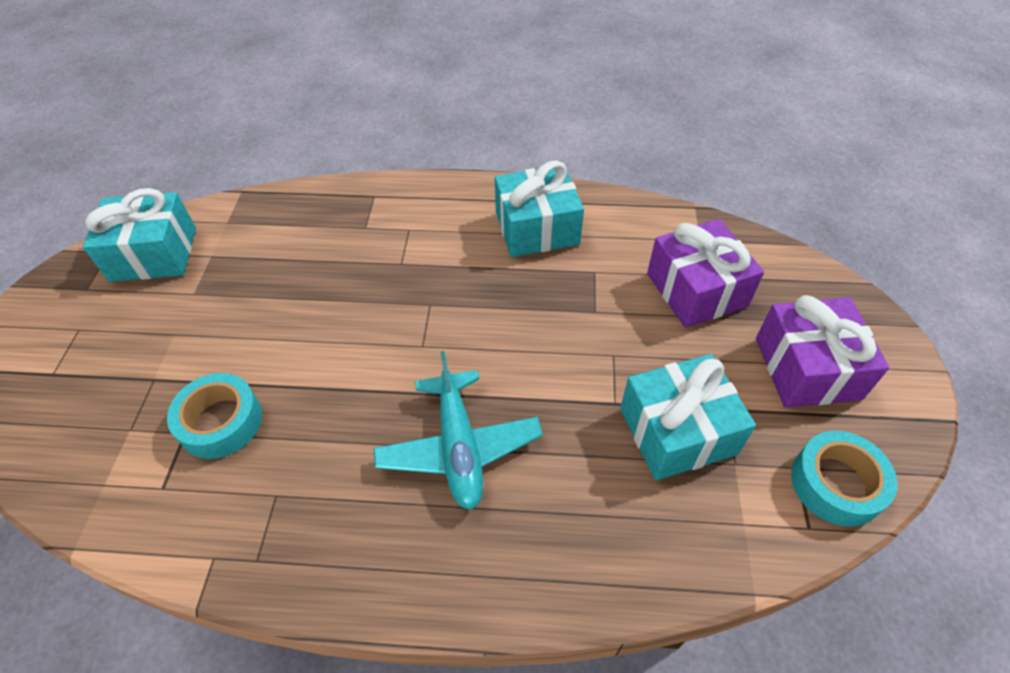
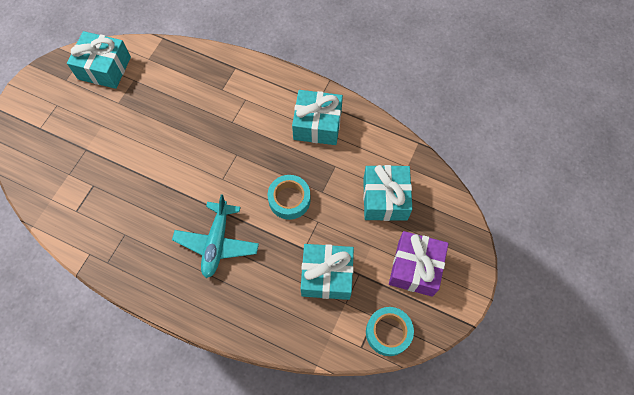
camera: 20 degrees right, 15 degrees up
turquoise tape [167,373,262,459] -> turquoise tape moved to [268,175,311,220]
purple gift [647,219,764,328] -> turquoise gift [363,165,412,221]

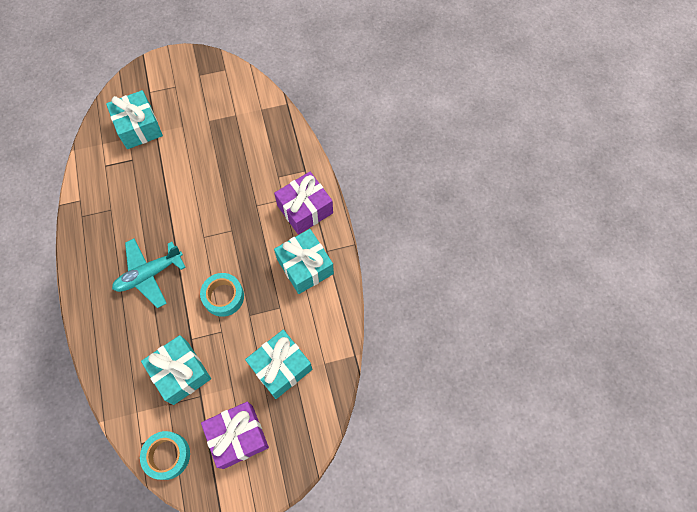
camera: 50 degrees right, 0 degrees up
turquoise gift [67,31,131,89] -> turquoise gift moved to [106,90,163,149]
none -> purple gift [274,172,333,235]

